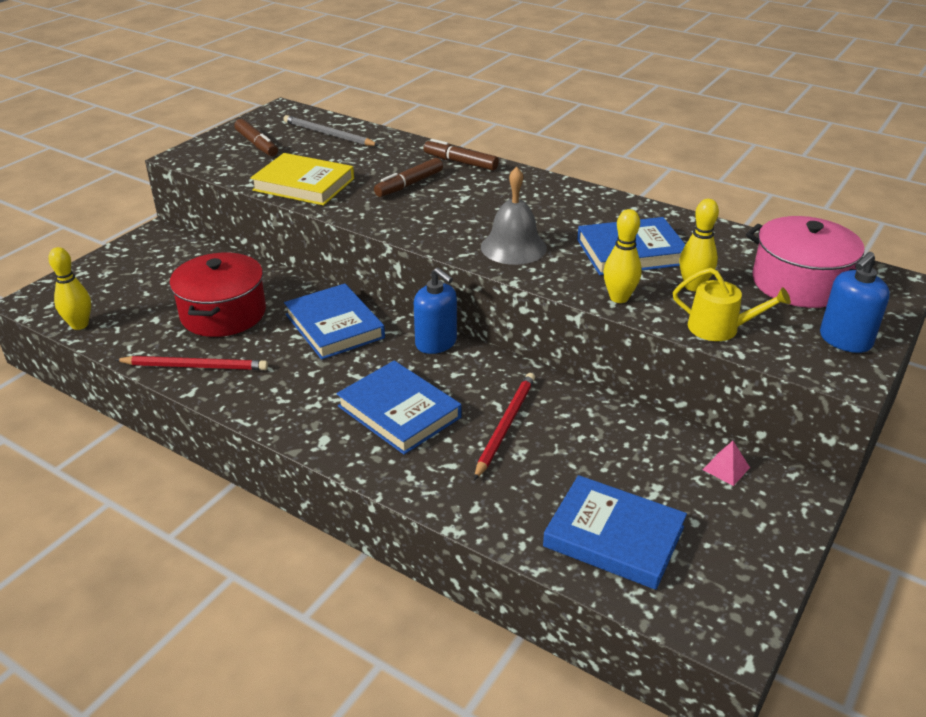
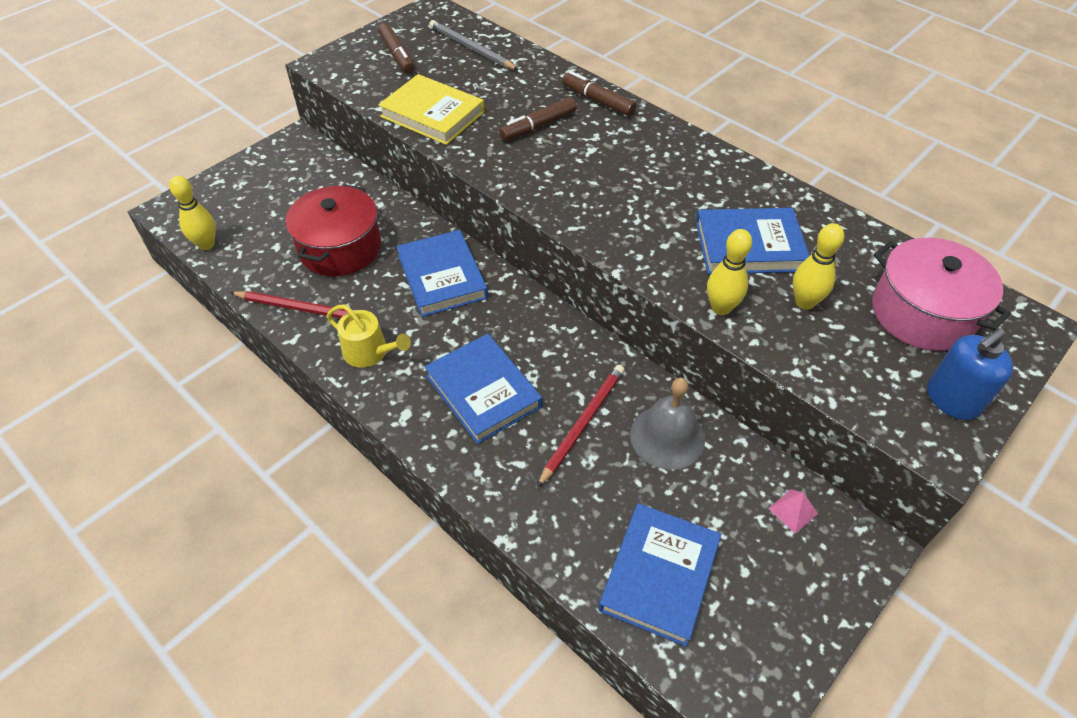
camera: 10 degrees right, 15 degrees up
blue soap dispenser [414,267,457,354] -> none
grey bell [481,167,547,265] -> grey bell moved to [630,378,705,470]
blue book [543,475,687,590] -> blue book turned 75 degrees clockwise [598,503,721,647]
yellow watering can [673,268,791,341] -> yellow watering can moved to [327,305,411,368]

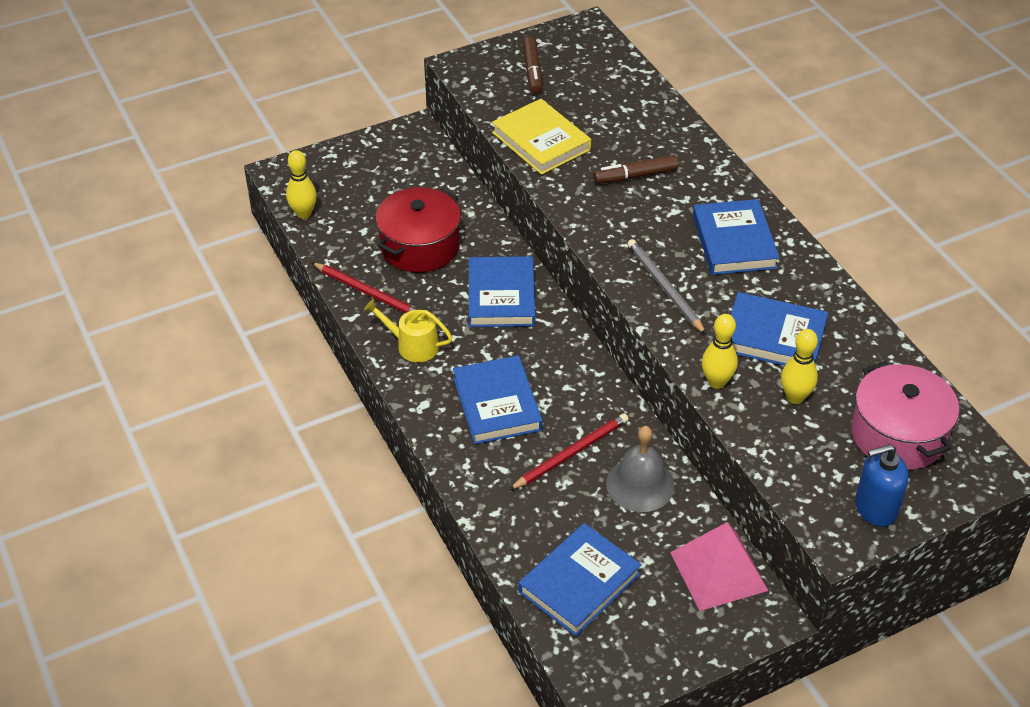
camera: 20 degrees right, 5 degrees down
yellow watering can [327,305,411,368] -> yellow watering can turned 150 degrees clockwise [364,299,453,362]
grey pencil [429,20,518,70] -> grey pencil moved to [627,239,706,335]
brown marker [562,71,636,117] -> none
pink pyramid [768,489,818,534] -> pink pyramid [670,522,768,611], size x2.35
none -> blue book [693,199,780,275]

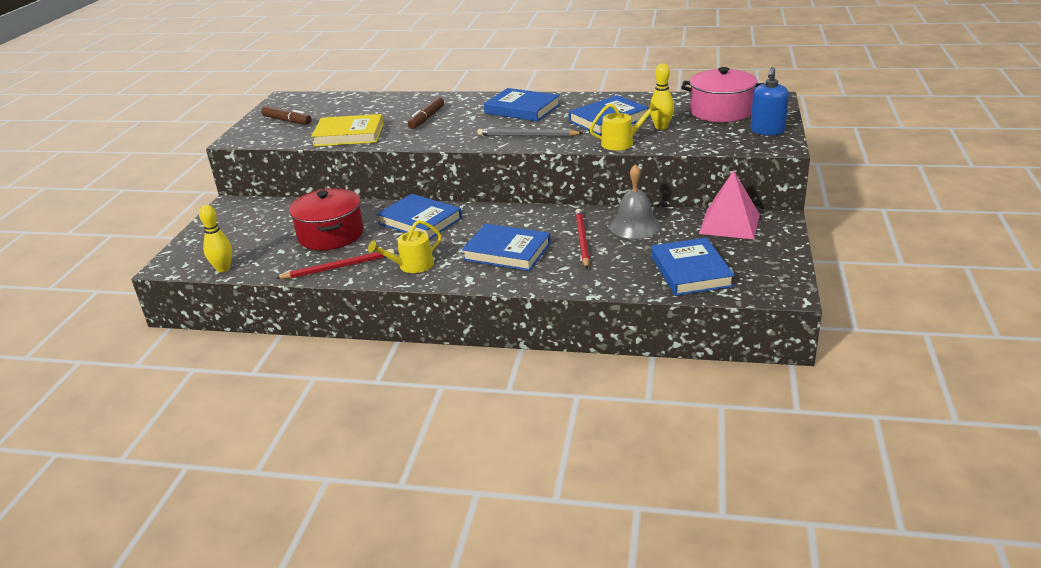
camera: 50 degrees left, 15 degrees down
yellow bowling pin [702,314,738,389] -> yellow watering can [590,102,658,150]

